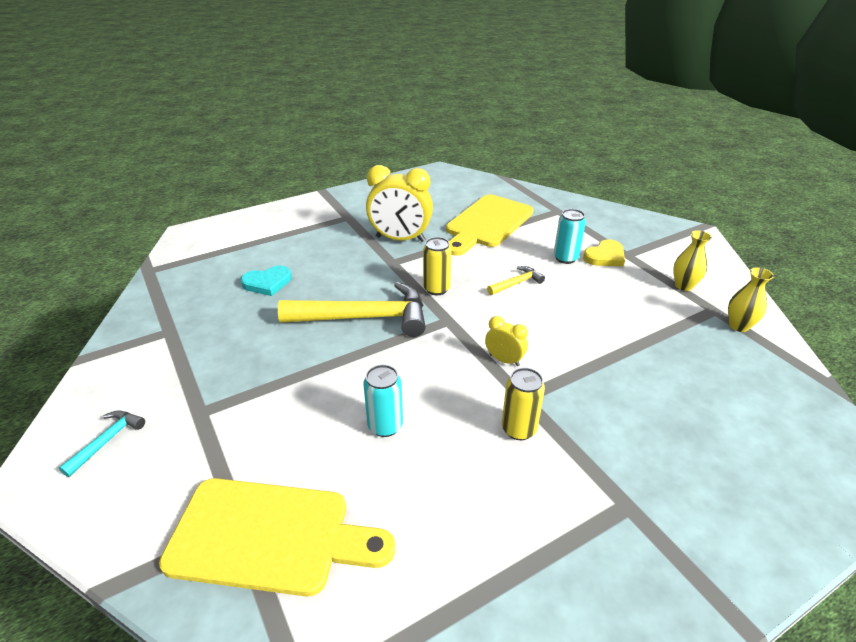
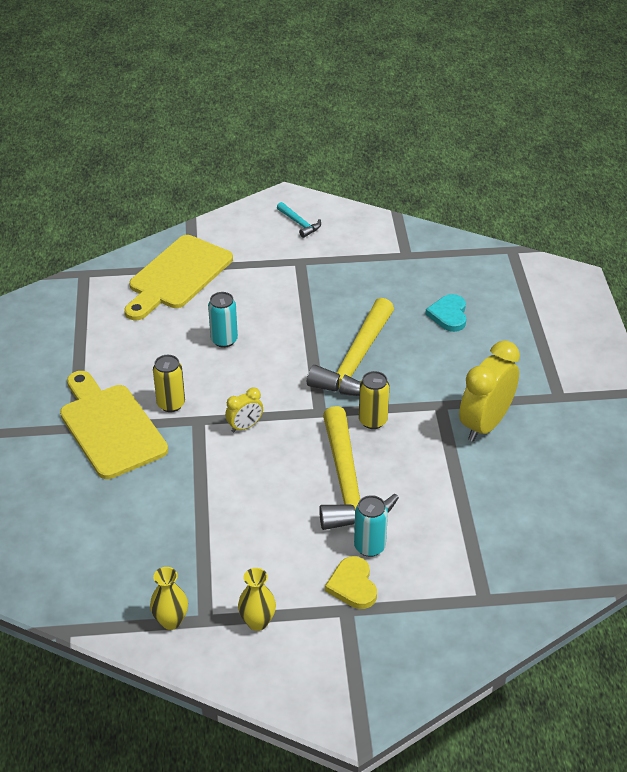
camera: 115 degrees right, 5 degrees up
yellow cutting board [446,194,534,256] -> yellow cutting board moved to [60,371,168,479]
yellow hammer [487,266,545,295] -> yellow hammer [319,406,399,530], size x2.22

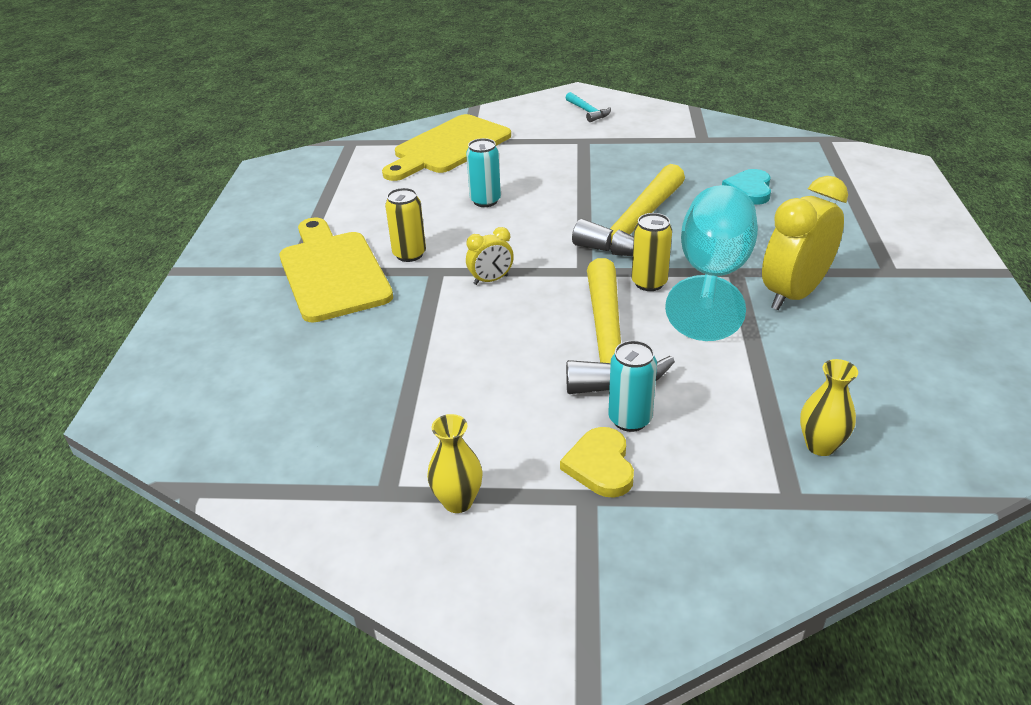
camera: 10 degrees right, 5 degrees down
yellow vase [150,567,188,630] -> yellow vase moved to [800,359,858,456]
none -> turquoise goblet [665,185,758,341]

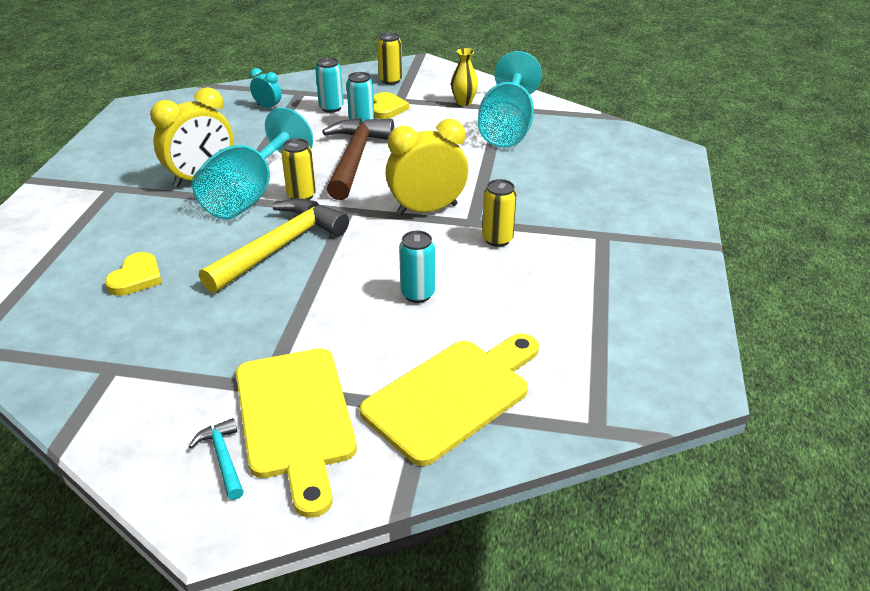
camera: 175 degrees left, 0 degrees up
yellow cutting board [280,217,393,323] -> yellow cutting board moved to [236,348,357,518]
yellow clock [466,227,514,285] -> yellow clock [385,119,468,215], size x2.01
yellow hammer [566,258,675,394] -> brown hammer [322,118,394,200]
turquoise heart [722,169,771,205] -> yellow heart [105,252,162,296]
yellow vase [800,359,858,456] -> turquoise clock [250,68,282,109]
none -> turquoise can [315,57,344,113]
none -> yellow can [378,32,402,85]
none -> turquoise goblet [478,51,542,147]

